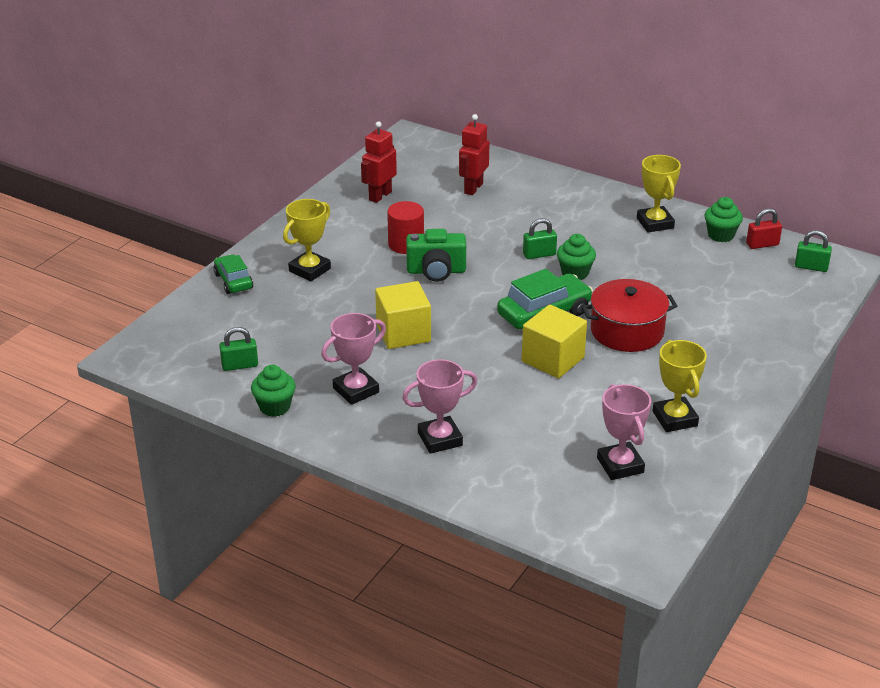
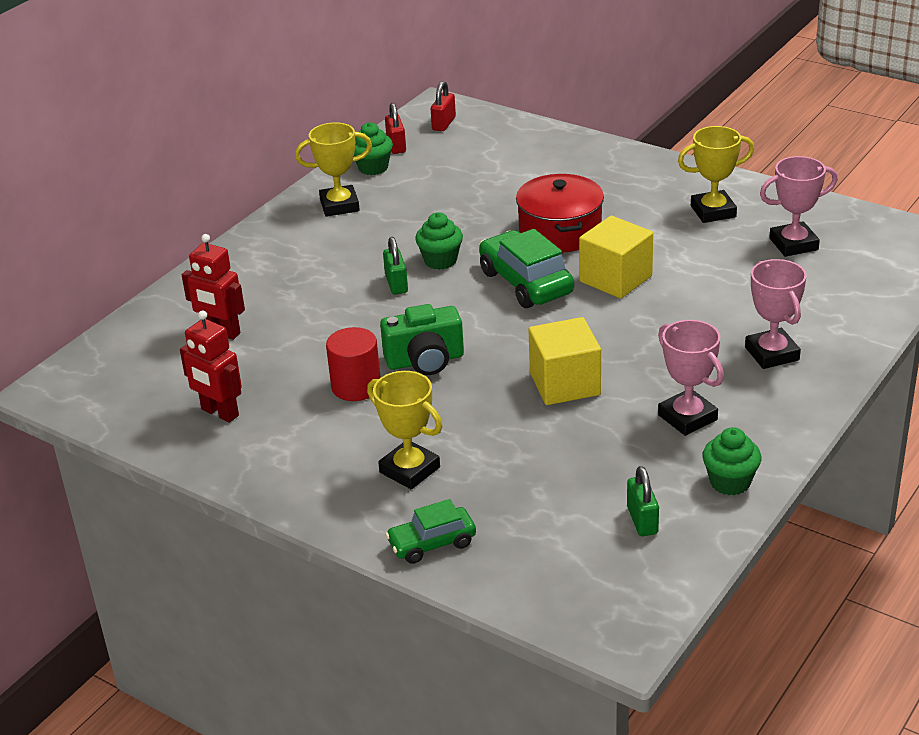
camera: 85 degrees left, 0 degrees up
green camera [406,229,466,282] -> green camera turned 75 degrees clockwise [380,304,464,375]
green padlock [795,230,832,272] -> red padlock [431,81,456,131]

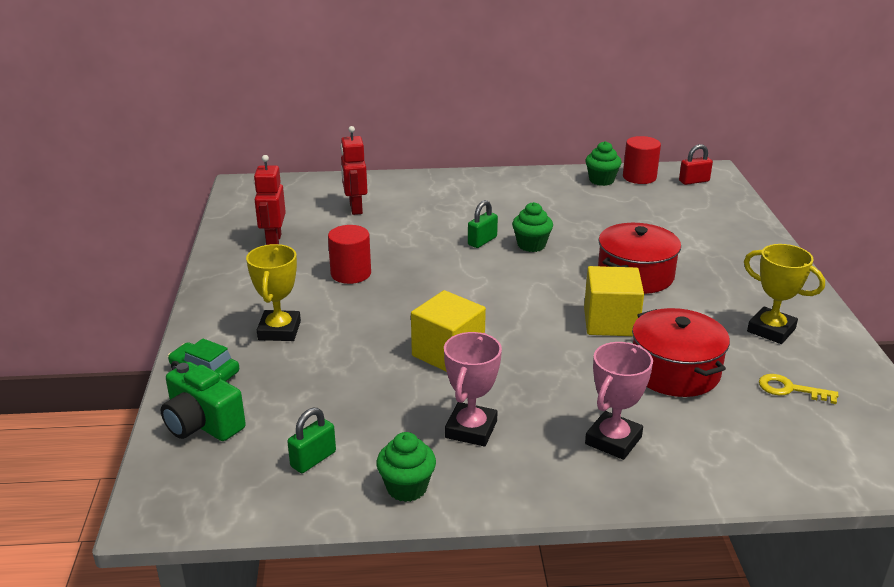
camera: 50 degrees right, 5 degrees down
yellow trophy [295,122,372,217] -> none
green camera [380,304,464,375] -> green camera moved to [161,362,246,441]
red padlock [385,103,406,154] -> red cylinder [623,136,661,184]
green car [479,229,574,308] -> none
pink trophy [760,156,838,257] -> yellow key [759,374,838,404]
none -> red pot [632,308,730,397]

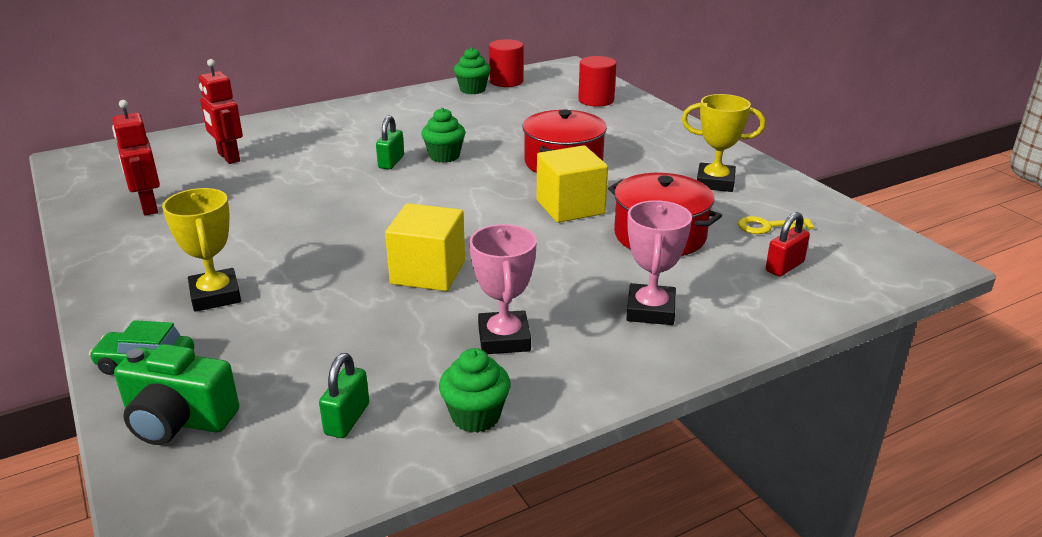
camera: 25 degrees left, 0 degrees up
red cylinder [328,225,371,284] -> red cylinder moved to [578,56,616,107]
red padlock [679,144,713,185] -> red padlock moved to [766,212,810,277]

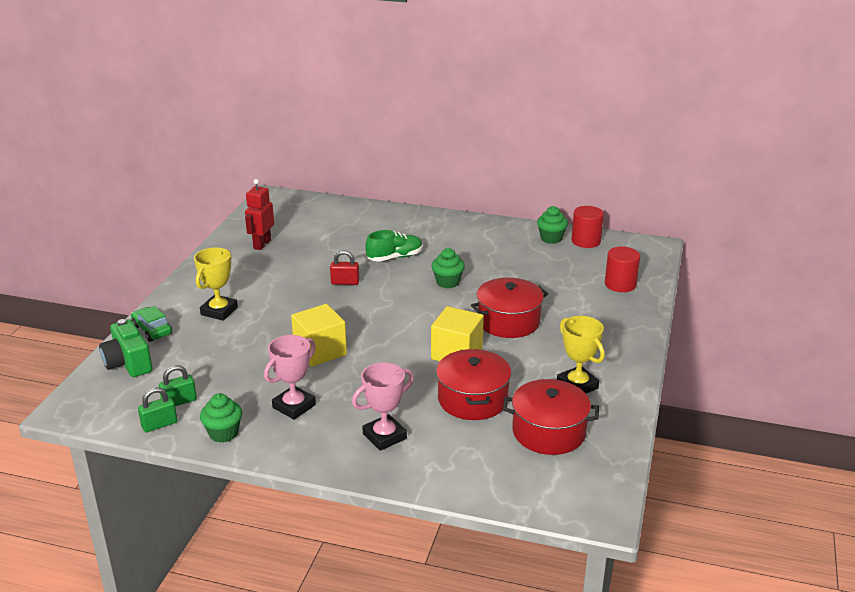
camera: 45 degrees right, 0 degrees up
red robot [199,59,243,164] -> none
green padlock [376,115,404,169] -> green padlock moved to [138,387,177,433]
yellow key [738,216,814,234] -> red pot [503,379,599,455]
red padlock [766,212,810,277] -> red padlock moved to [330,250,359,285]
none -> green shoe [365,230,423,262]

